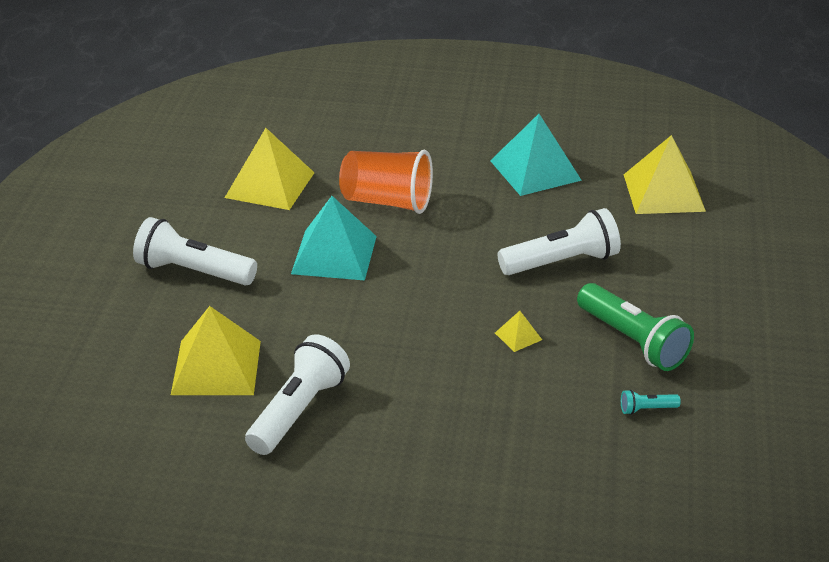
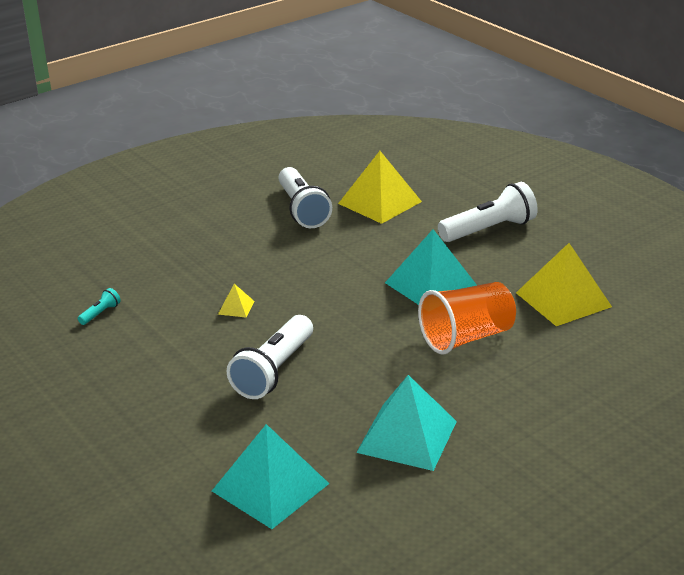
camera: 135 degrees right, 5 degrees down
green flashlight [577,283,694,371] -> none
yellow pyramid [624,135,706,214] -> turquoise pyramid [212,424,329,529]

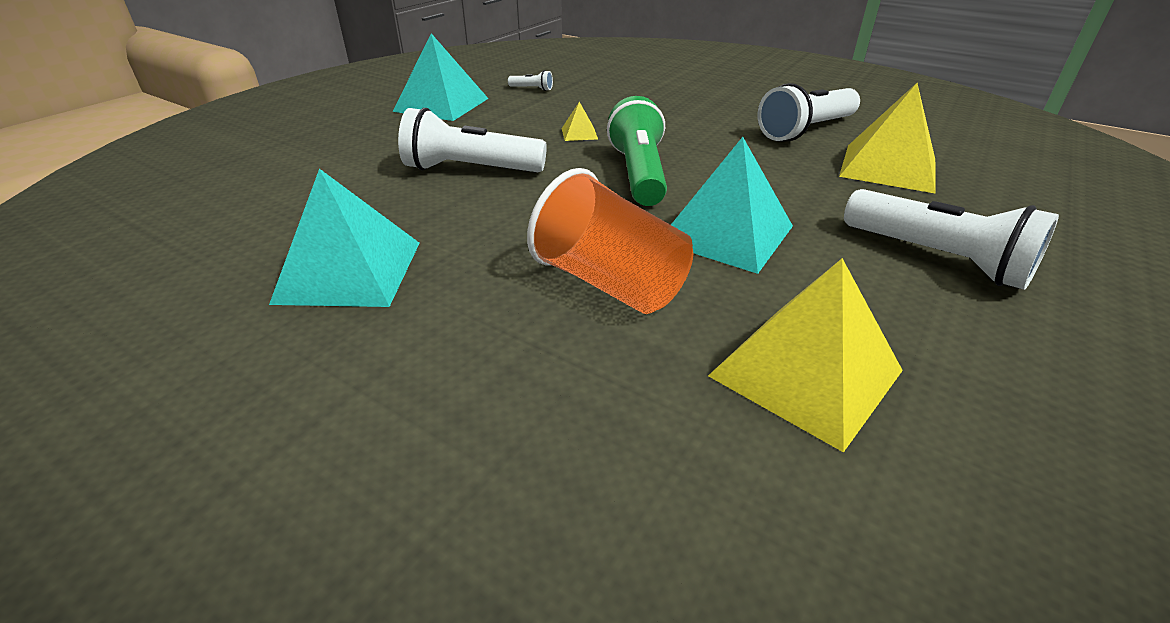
camera: 70 degrees right, 5 degrees up
turquoise flashlight [78,288,121,325] -> white flashlight [508,70,553,91]
turquoise pyramid [212,424,329,529] -> turquoise pyramid moved to [393,33,489,121]
none -> green flashlight [607,96,667,206]

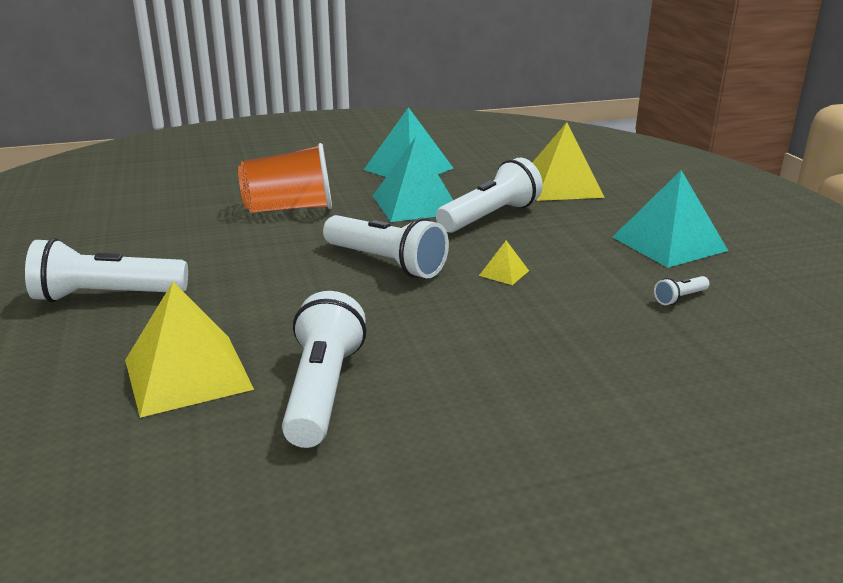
camera: 130 degrees right, 10 degrees down
green flashlight [607,96,667,206] -> white flashlight [323,215,449,278]
turquoise pyramid [671,137,793,274] -> turquoise pyramid moved to [373,137,453,222]
yellow pyramid [708,258,903,453] -> yellow pyramid moved to [532,122,605,201]

